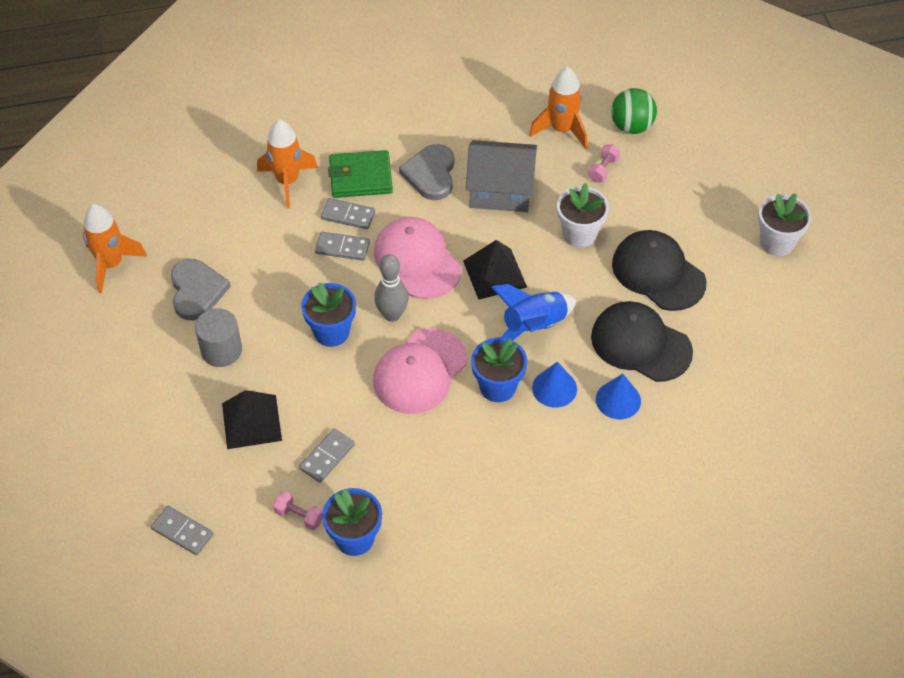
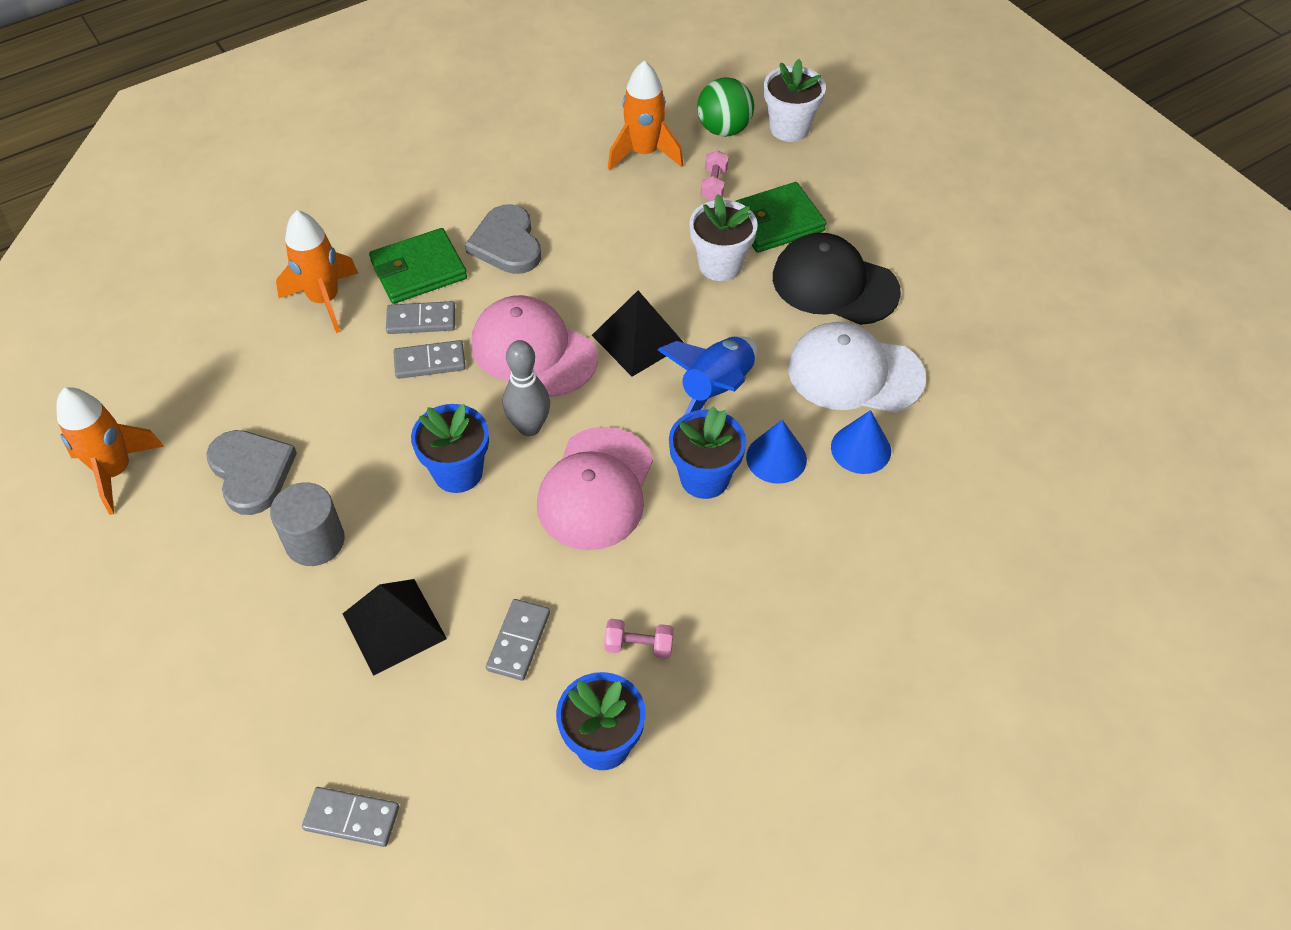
camera: 20 degrees left, 0 degrees up
pink dumbbell [273,491,323,530] -> pink dumbbell moved to [604,619,674,659]
grey house [466,140,537,212] -> none
black cap [591,301,693,382] -> white cap [788,322,926,413]
white flower pot [758,193,812,256] -> white flower pot moved to [764,59,826,142]
none -> green wallet [735,182,826,253]

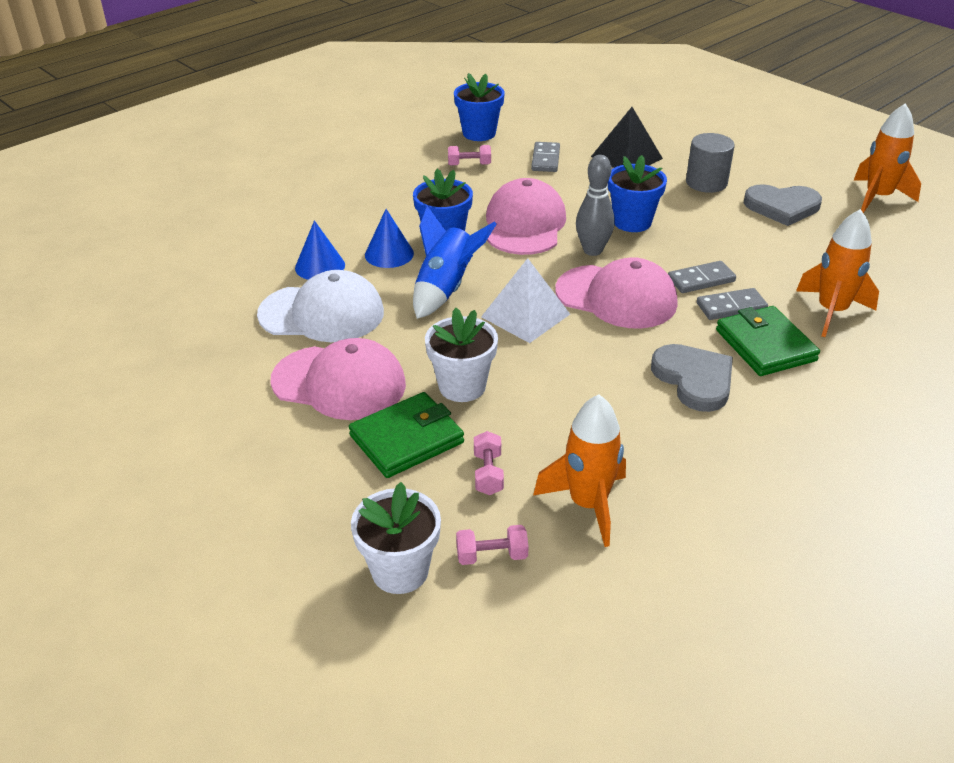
camera: 170 degrees right, 15 degrees down
grey heart [206,430,297,515] -> grey heart turned 45 degrees counterclockwise [744,184,822,226]
grey domino [302,787,399,847] -> none
green wallet [369,228,467,304] -> green wallet turned 75 degrees counterclockwise [716,306,820,376]
black pyramid [592,291,684,377] -> white pyramid [481,258,570,343]
green ball [697,77,754,137] -> pink dumbbell [456,525,529,565]
black cap [773,232,901,325] -> pink cap [271,338,406,420]

